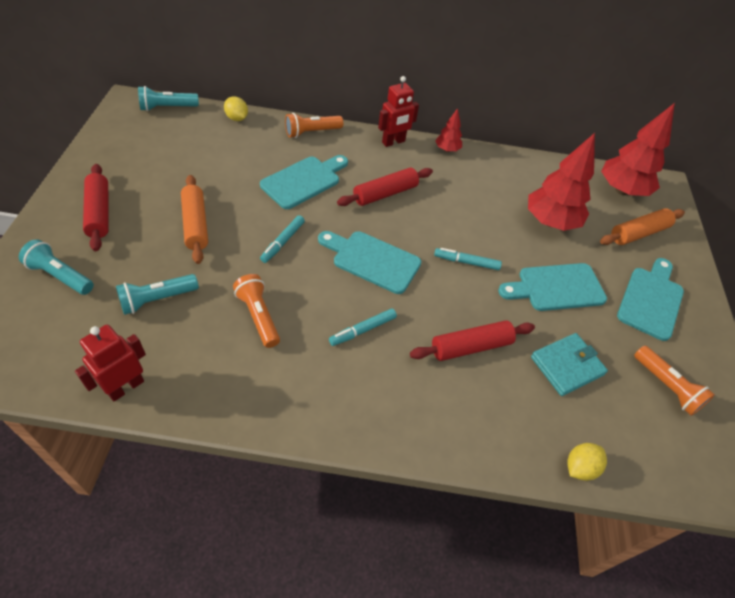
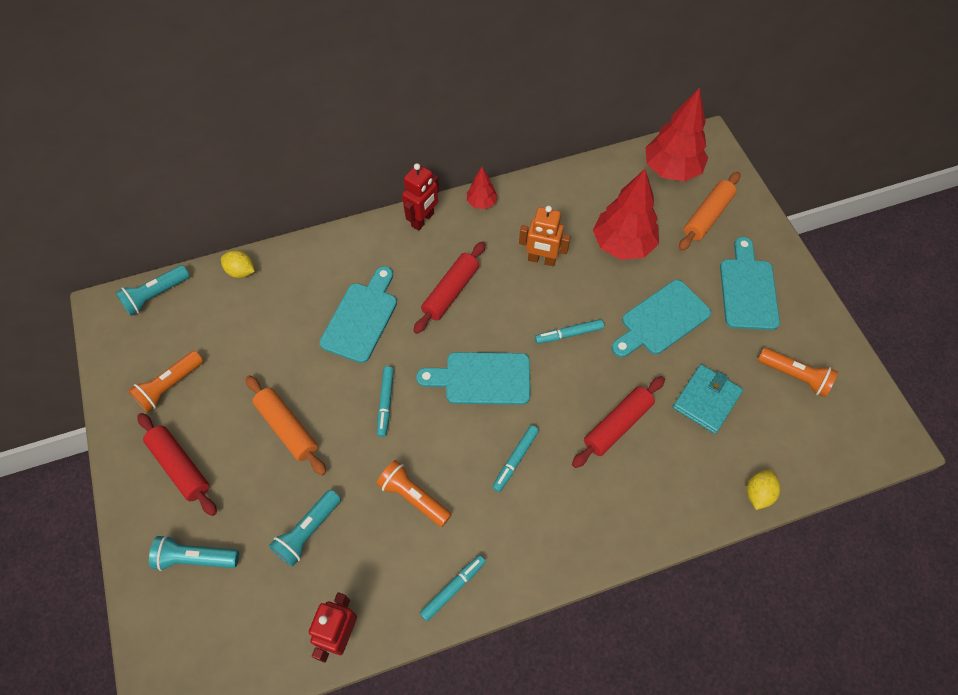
camera: 20 degrees left, 10 degrees up
orange flashlight [285,113,343,138] -> orange flashlight moved to [128,351,203,413]
none -> turquoise marker [420,555,486,621]
none -> orange robot [519,206,571,266]

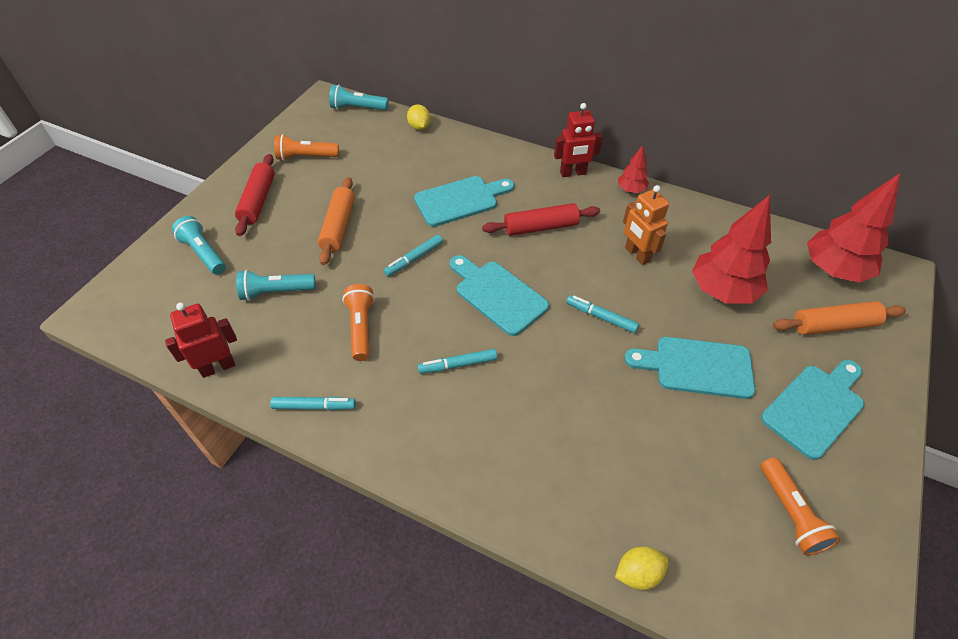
camera: 45 degrees right, 10 degrees down
red rolling pin [572,376,665,468] -> none
turquoise wallet [673,364,743,434] -> none

